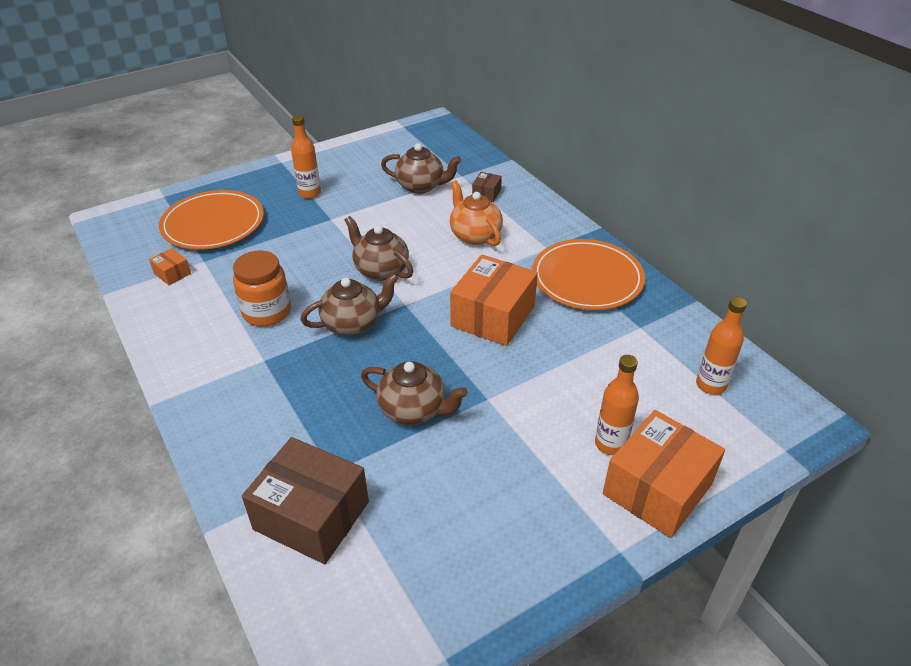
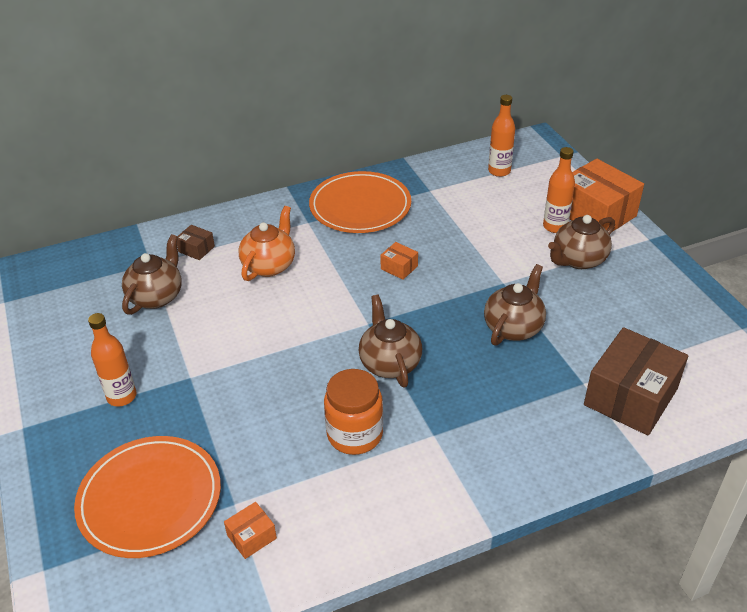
camera: 80 degrees left, 0 degrees up
brown teapot [345,216,413,281] -> brown teapot moved to [548,215,615,269]
orange teapot [450,180,503,246] -> orange teapot turned 135 degrees clockwise [238,206,295,281]
orange box [450,255,538,346] -> orange box [380,242,418,280], size x0.44

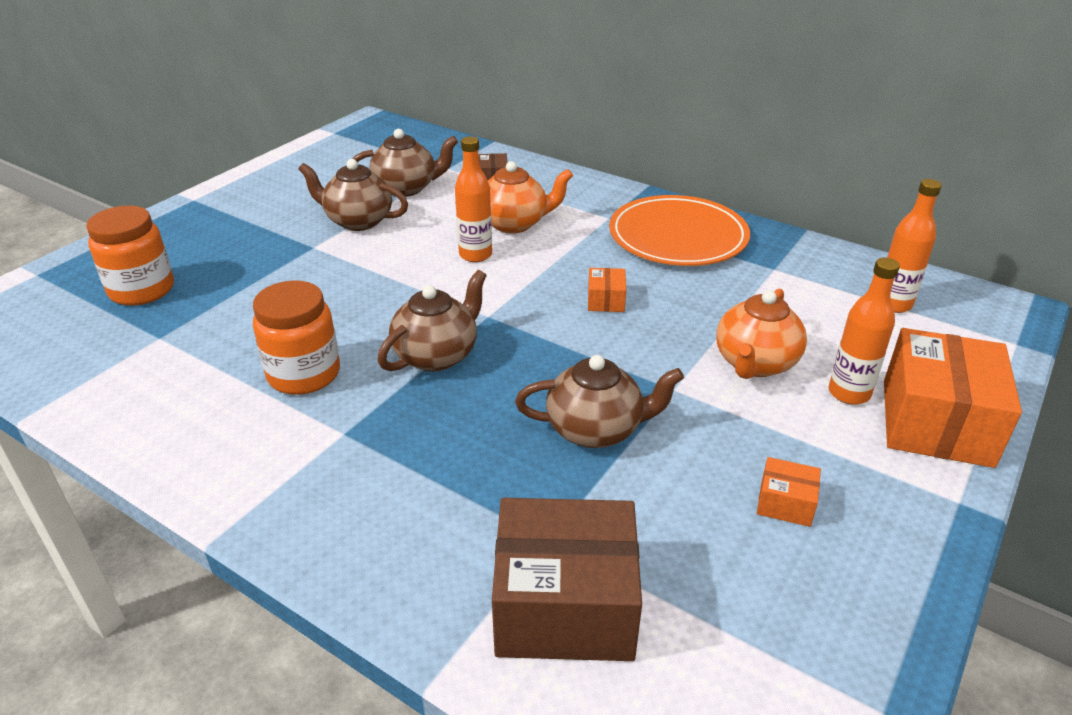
camera: 55 degrees right, 5 degrees down
orange plate [74,436,221,558] -> orange jar [86,206,174,306]
orange bottle [88,313,137,407] -> orange bottle moved to [455,136,492,262]
orange box [224,502,277,559] -> orange box moved to [757,457,821,527]
brown teapot [548,215,615,269] -> brown teapot moved to [298,159,408,231]
none -> orange teapot [716,289,807,379]

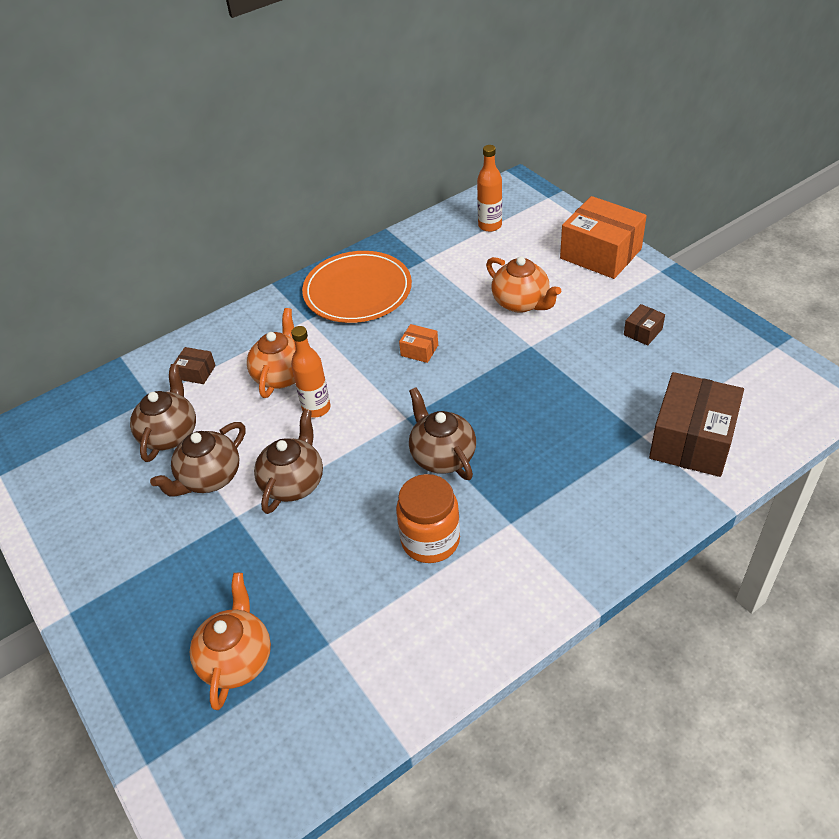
camera: 65 degrees left, 10 degrees up
orange jar [86,206,174,306] -> orange teapot [190,573,271,710]
brown teapot [515,355,684,448] -> brown teapot moved to [254,409,323,514]
orange box [757,457,821,527] -> brown box [624,304,665,346]
orange bottle [829,258,900,405] -> none

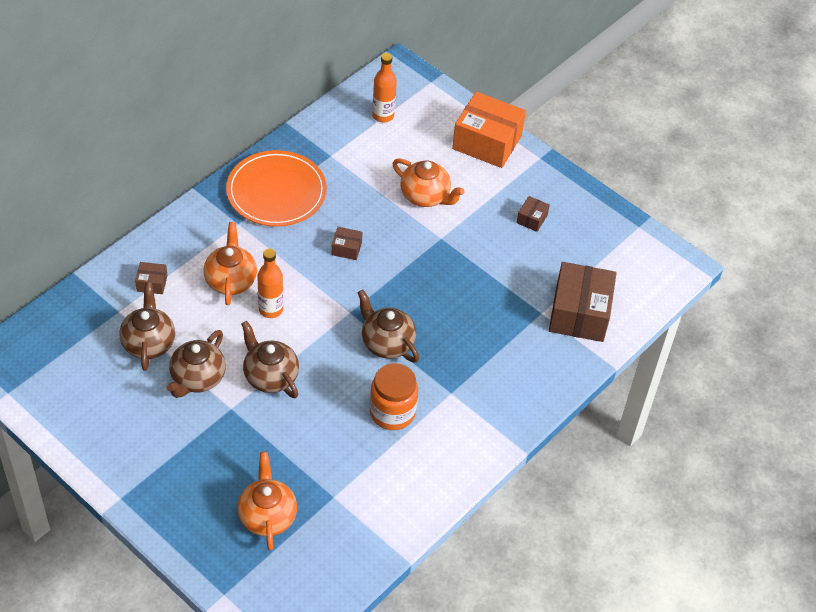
camera: 20 degrees left, 5 degrees up
brown teapot [254,409,323,514] -> brown teapot turned 45 degrees counterclockwise [241,321,299,398]
orange box [399,324,438,363] -> brown box [332,227,363,260]

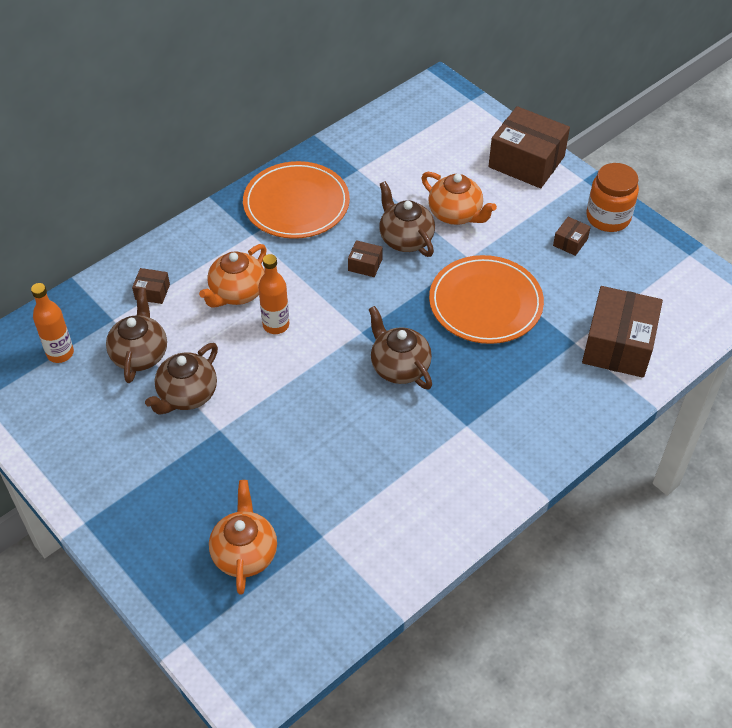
camera: 10 degrees right, 0 degrees up
orange teapot [204,222,257,305] -> orange teapot turned 150 degrees counterclockwise [199,244,267,308]
brown teapot [241,321,299,398] -> brown teapot moved to [379,181,435,257]
orange jar [370,363,418,430] -> orange jar moved to [586,163,639,232]
orange bottle [372,53,397,123] -> orange bottle moved to [31,283,74,363]
orange box [452,92,526,168] -> brown box [488,106,570,188]
none -> orange plate [429,255,544,344]

